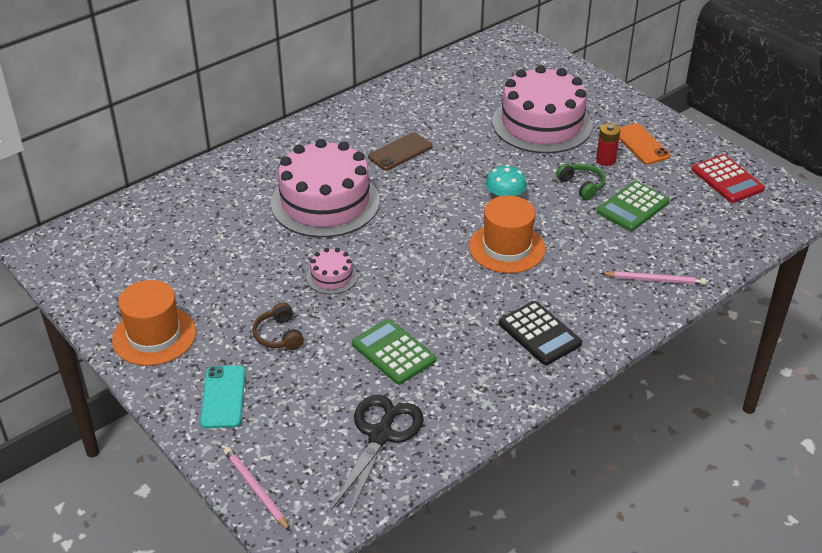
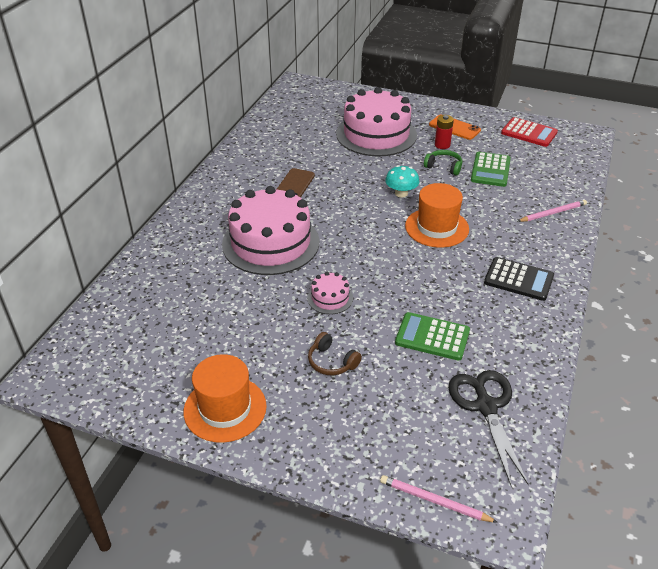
camera: 30 degrees left, 0 degrees up
turquoise phone [200,365,245,428] -> none

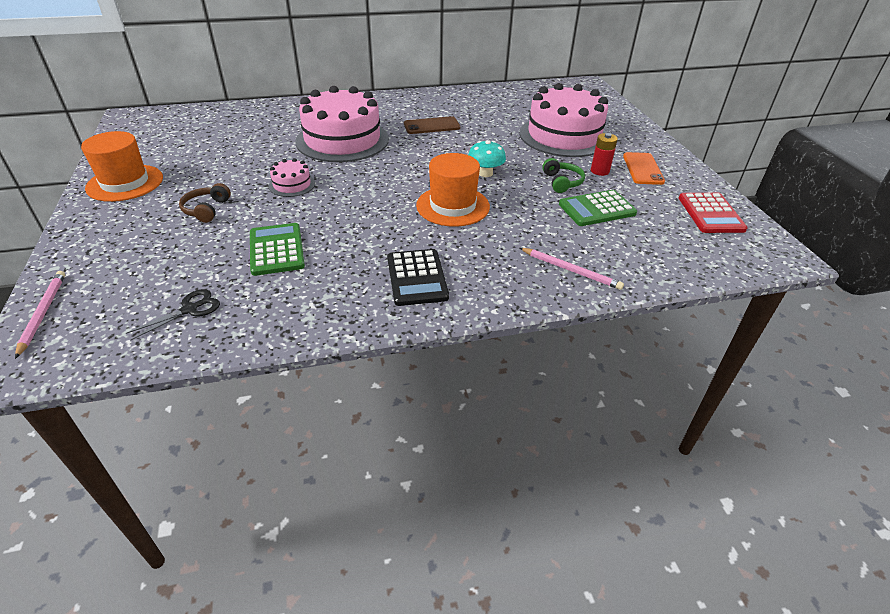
camera: 55 degrees right, 0 degrees up
black scissors [448,370,529,485] -> black scissors [126,289,220,340], size x0.56

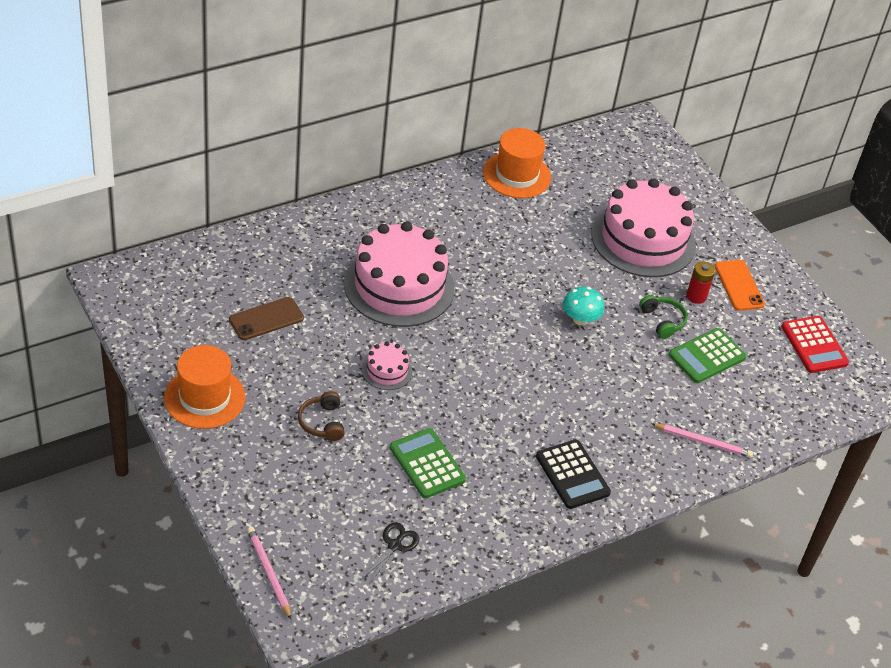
camera: 20 degrees left, 5 degrees up
brown phone [404,116,460,134] -> brown phone moved to [229,297,304,340]
orange hat [416,153,490,227] -> orange hat moved to [483,128,551,198]

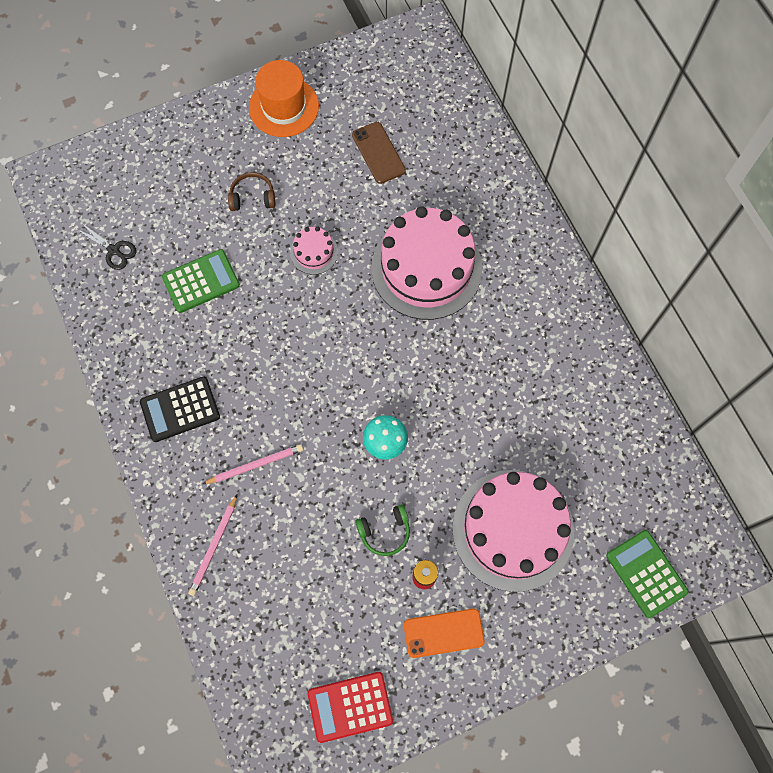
camera: 100 degrees right, 25 degrees up
pink pencil [247,527,291,619] -> pink pencil moved to [203,444,303,484]
orange hat [483,128,551,198] -> none
green calculator [669,328,747,383] -> green calculator moved to [606,530,689,618]

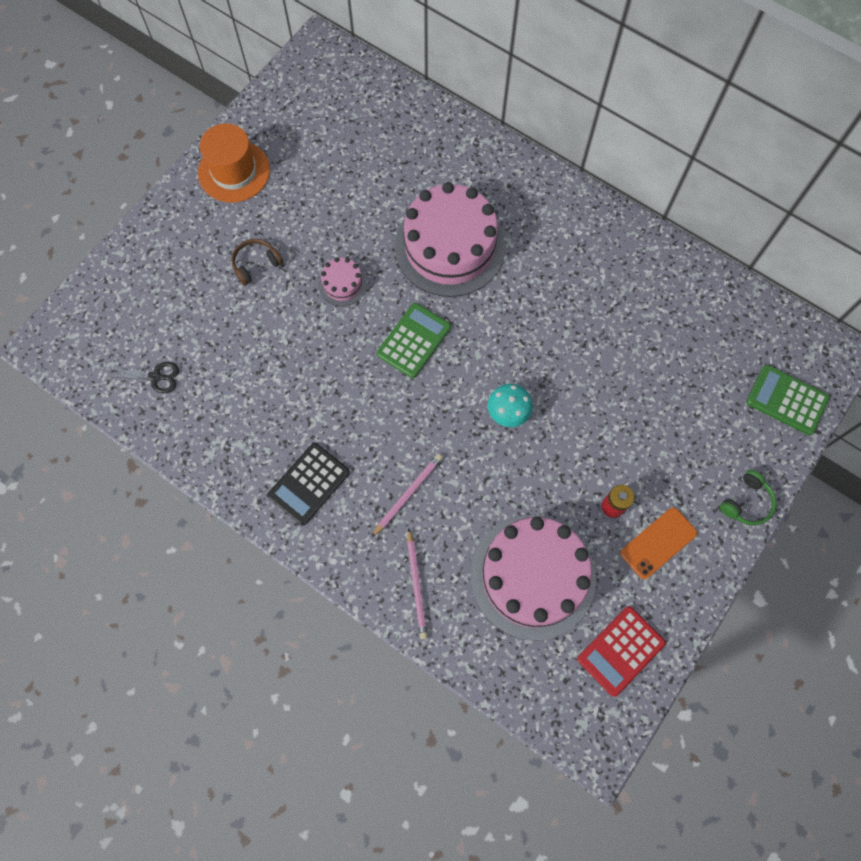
camera: 30 degrees left, 0 degrees up
green calculator [162,249,240,313] -> green calculator moved to [377,303,451,378]
brown phone [352,122,406,184] -> none
green headphones [355,504,410,556] -> green headphones moved to [720,470,777,525]
pink cake [452,470,574,592] -> pink cake moved to [471,515,596,641]

